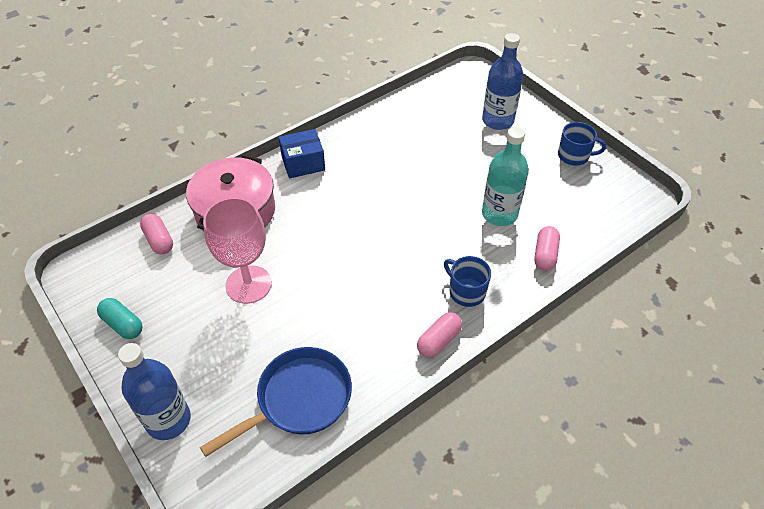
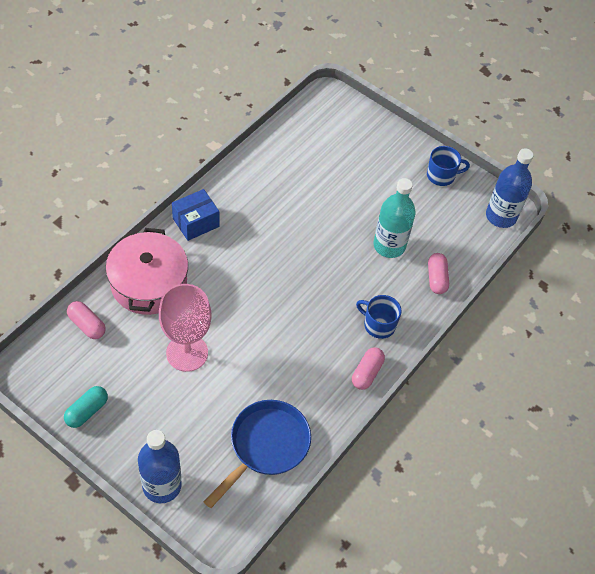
camera: 20 degrees left, 5 degrees up
turquoise capsule [97,298,143,339] -> turquoise capsule turned 75 degrees counterclockwise [64,386,108,428]
blue bottle [482,33,523,130] -> blue bottle moved to [486,148,533,228]

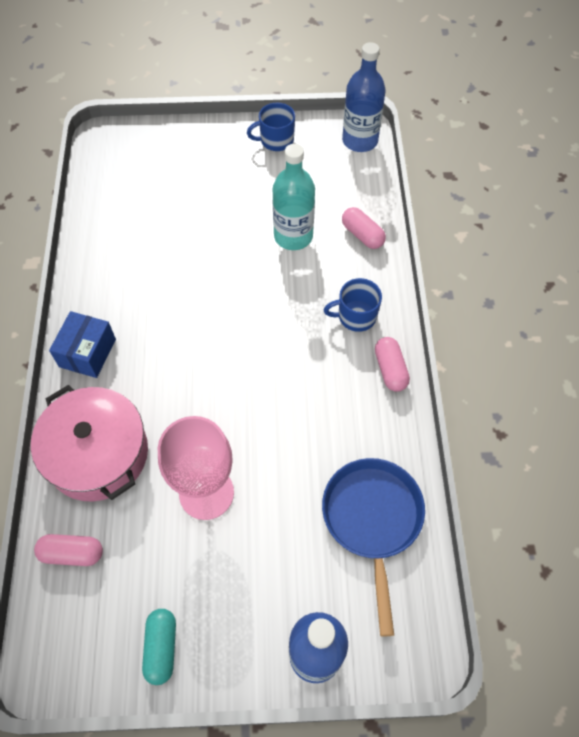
camera: 35 degrees left, 5 degrees up
blue mug [427,146,470,186] -> blue mug turned 150 degrees counterclockwise [247,103,295,151]

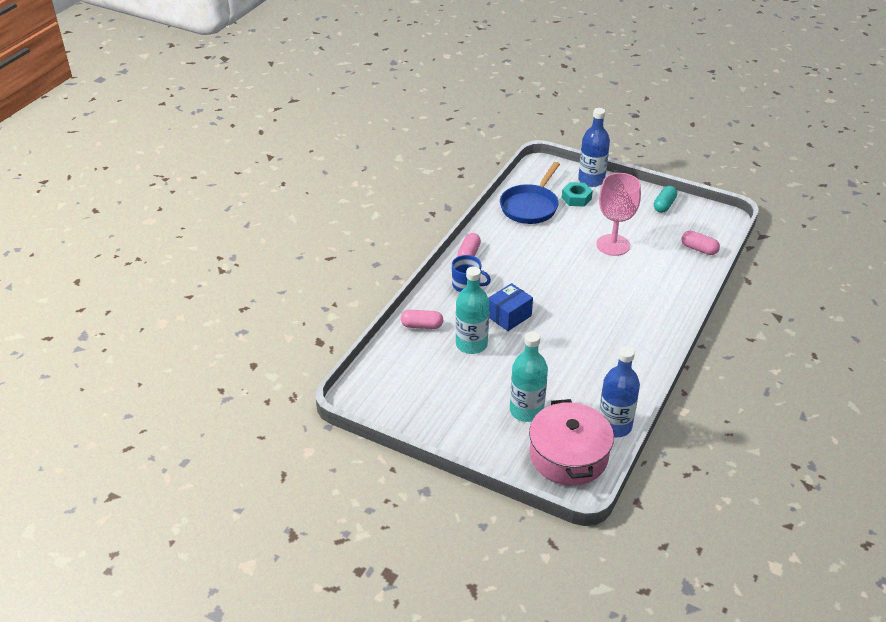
camera: 150 degrees left, 20 degrees down
pink pot [31,385,148,501] -> pink pot moved to [529,399,614,486]
blue box [49,311,116,378] -> blue box moved to [488,283,533,331]
blue mug [247,103,295,151] -> none
blue bottle [342,42,386,152] -> blue bottle moved to [599,346,640,437]
pink capsule [342,207,386,249] -> pink capsule turned 75 degrees counterclockwise [401,310,443,329]
none -> turquoise bottle [510,331,548,422]
none -> turquoise nut [562,182,593,207]

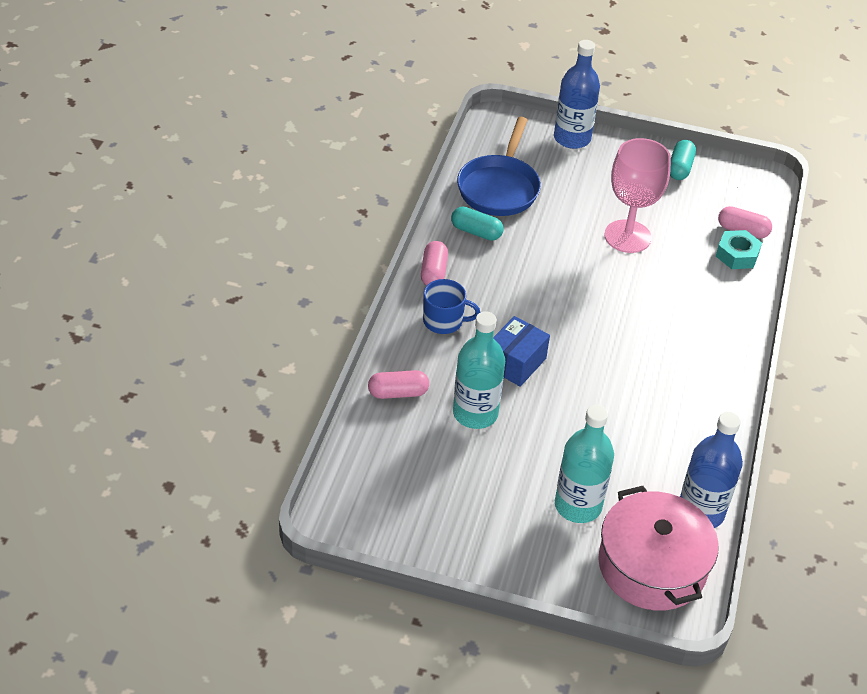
camera: 15 degrees left, 5 degrees up
turquoise nut [562,182,593,207] -> turquoise nut moved to [716,230,762,269]
none -> turquoise capsule [451,207,503,241]

